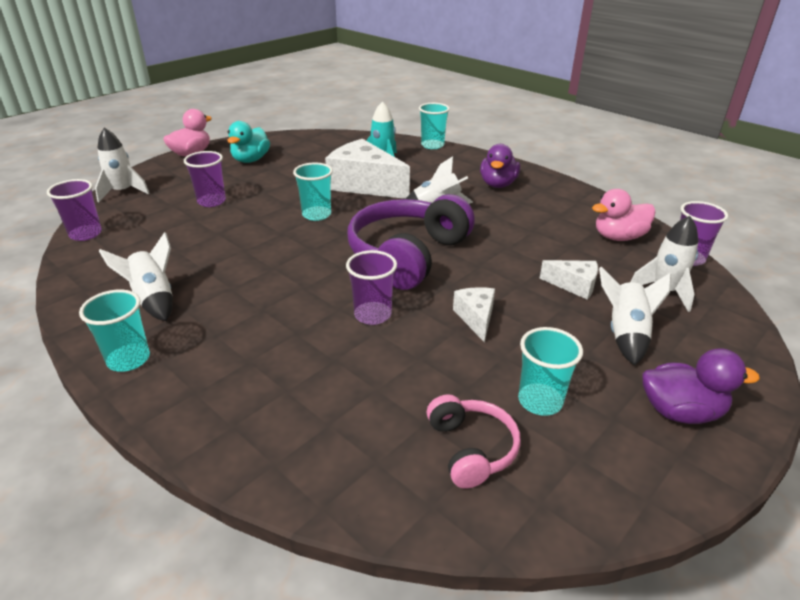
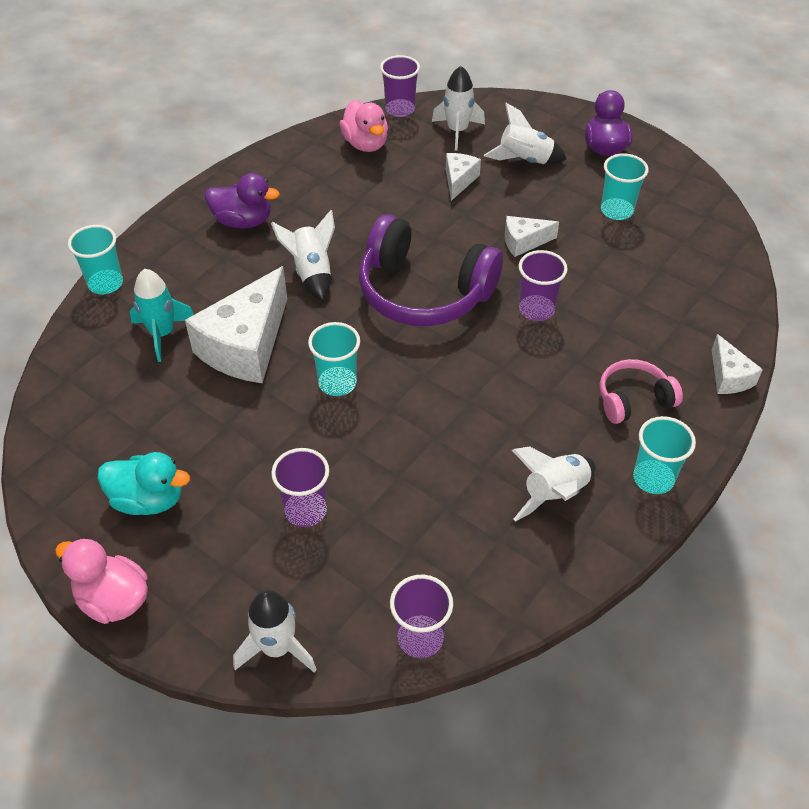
camera: 95 degrees left, 15 degrees up
pink headphones [426,394,521,489] -> pink headphones moved to [600,359,683,424]
none -> white cheese [712,334,763,394]

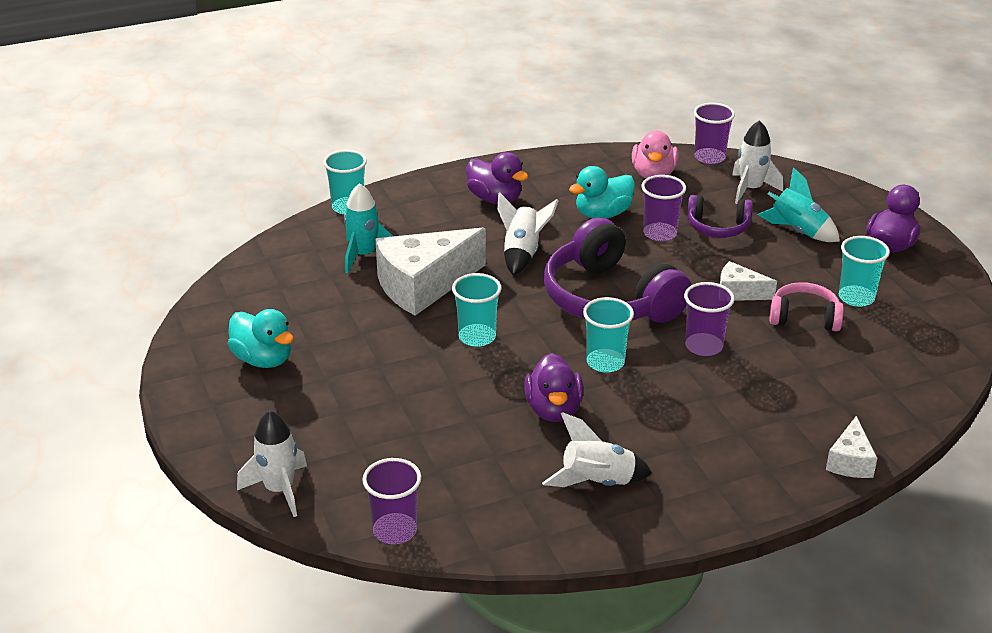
camera: 30 degrees right, 15 degrees down
pink duck [55,538,148,624] -> none
purple cup [271,448,329,527] -> purple cup moved to [641,175,686,242]
white cheese [446,153,481,201] -> purple headphones [687,195,753,238]
white rocket [484,103,567,164] -> turquoise rocket [758,167,840,242]
pink headphones [600,359,683,424] -> pink headphones moved to [769,282,844,331]
turquoise cup [633,416,696,494] -> turquoise cup moved to [583,297,634,373]
none -> purple duck [524,353,584,422]
none -> turquoise duck [569,166,635,219]

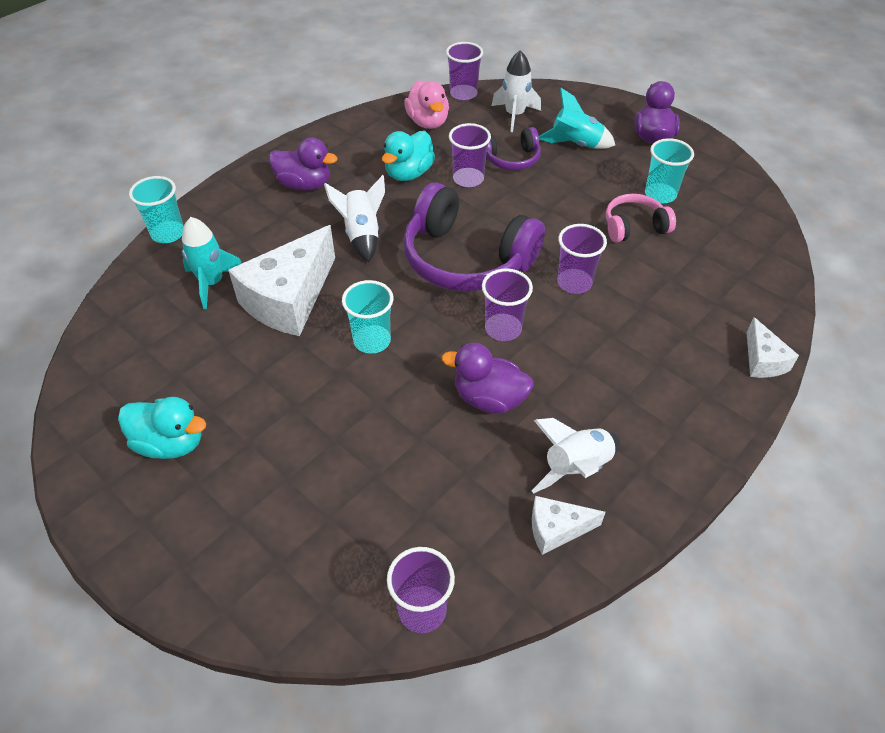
camera: 25 degrees left, 15 degrees up
white rocket [237,410,307,517] -> none
purple duck [524,353,584,422] -> purple duck turned 135 degrees clockwise [442,343,534,414]
turquoise cup [583,297,634,373] -> purple cup [482,268,533,341]
white cheese [720,261,777,301] -> white cheese moved to [532,496,606,555]

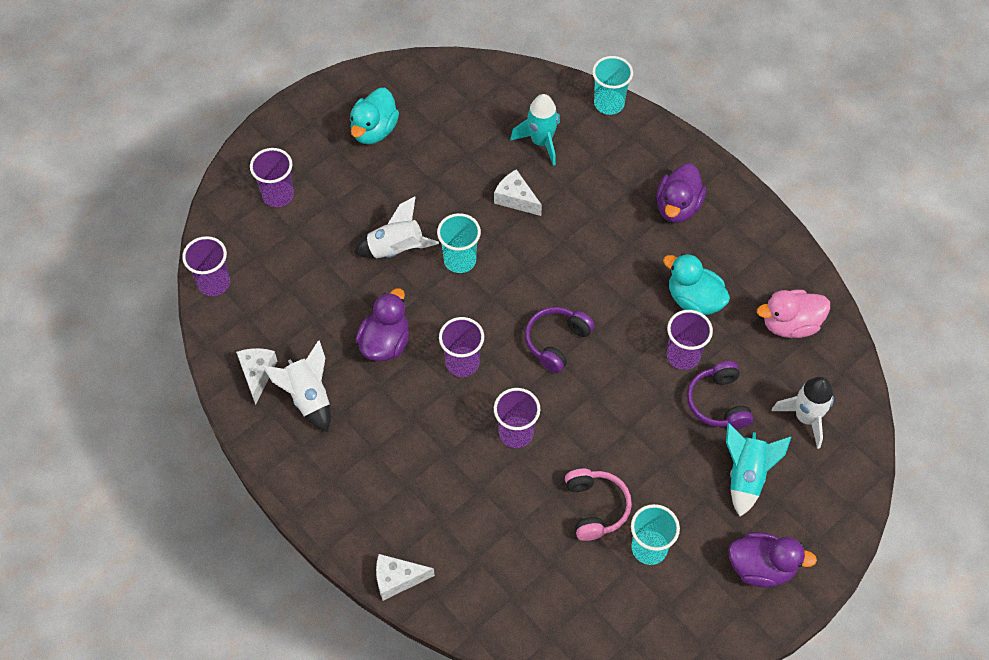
camera: 95 degrees right, 10 degrees up
white cheese [228,225,335,336] -> white cheese [494,169,542,216], size x0.50
white rocket [324,175,385,262] -> white rocket moved to [353,196,439,258]
purple headphones [403,183,545,292] -> purple headphones [525,307,595,373], size x0.52
purple cup [446,42,483,101] -> purple cup moved to [250,148,294,207]

